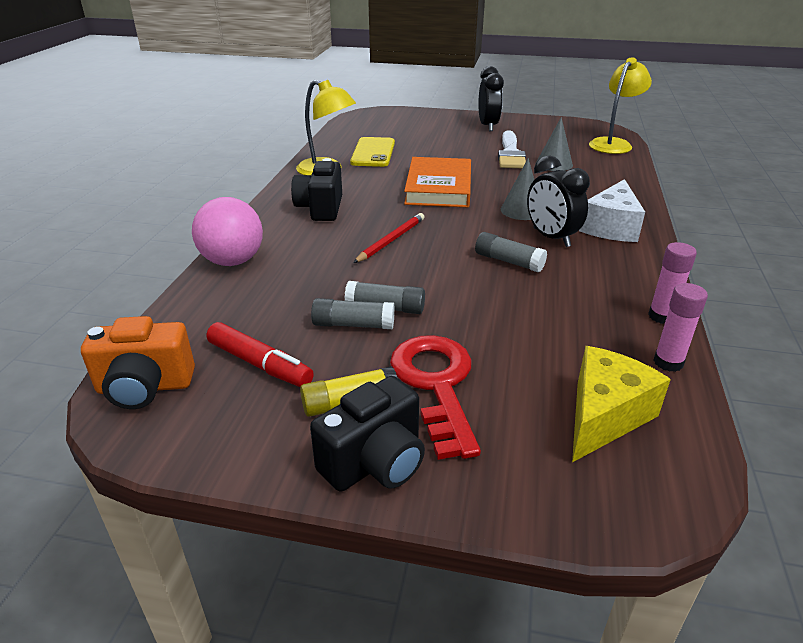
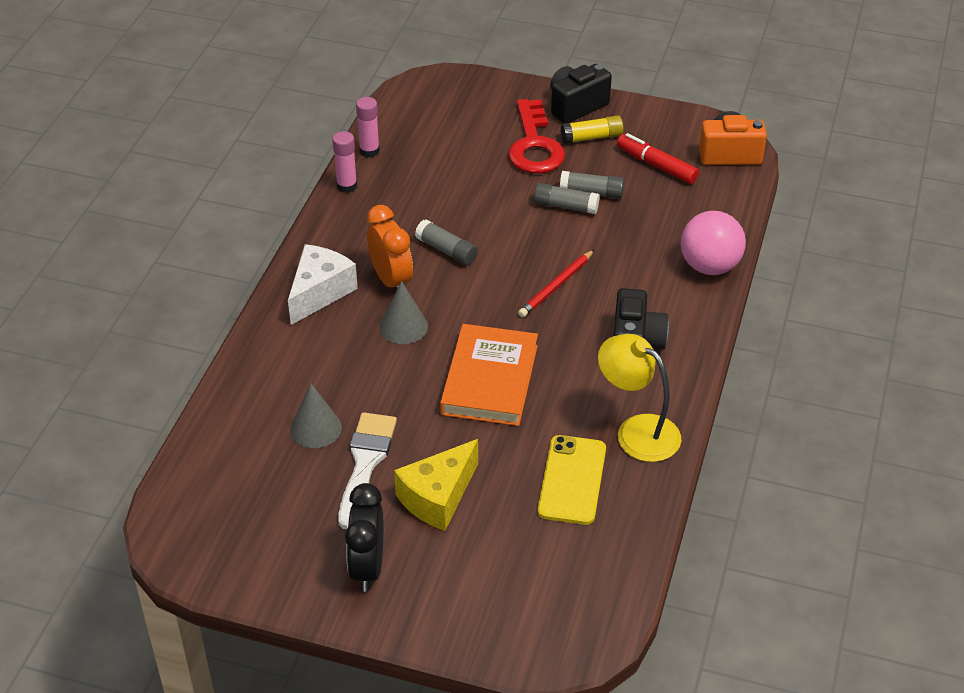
camera: 175 degrees left, 10 degrees up
black clock [527,155,590,247] -> orange clock [367,205,413,290]
yellow cheese [572,346,671,462] -> yellow cheese moved to [394,439,478,531]
yellow lamp [589,57,652,154] -> none

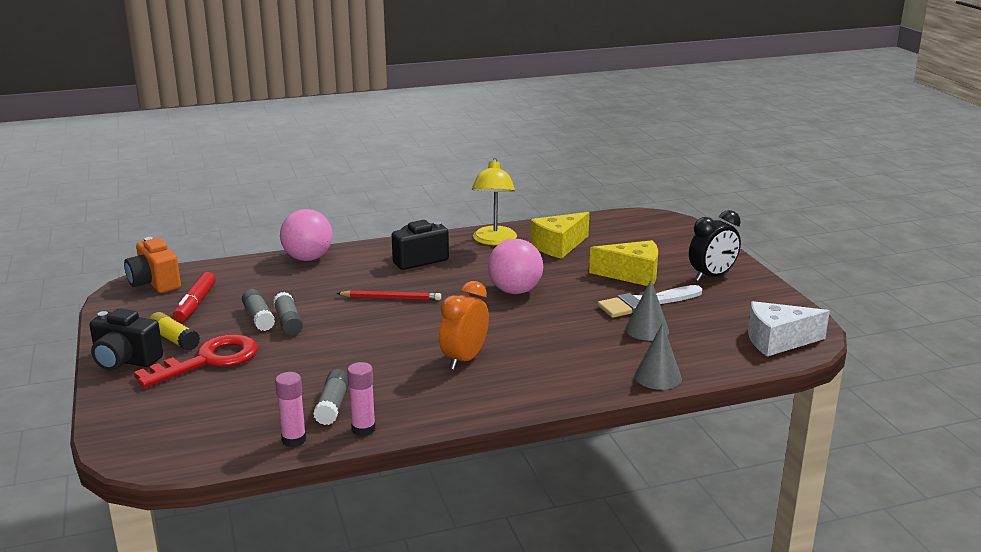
camera: 125 degrees left, 20 degrees down
white cheese [288,244,358,325] -> white cheese moved to [748,301,830,356]
grey cone [380,281,428,344] -> grey cone moved to [634,323,682,390]
grey glue stick [415,219,478,265] -> grey glue stick moved to [313,369,349,425]
orange book [440,324,538,426] -> pink ball [488,239,543,294]
yellow phone [538,435,606,525] -> yellow cheese [530,212,589,259]

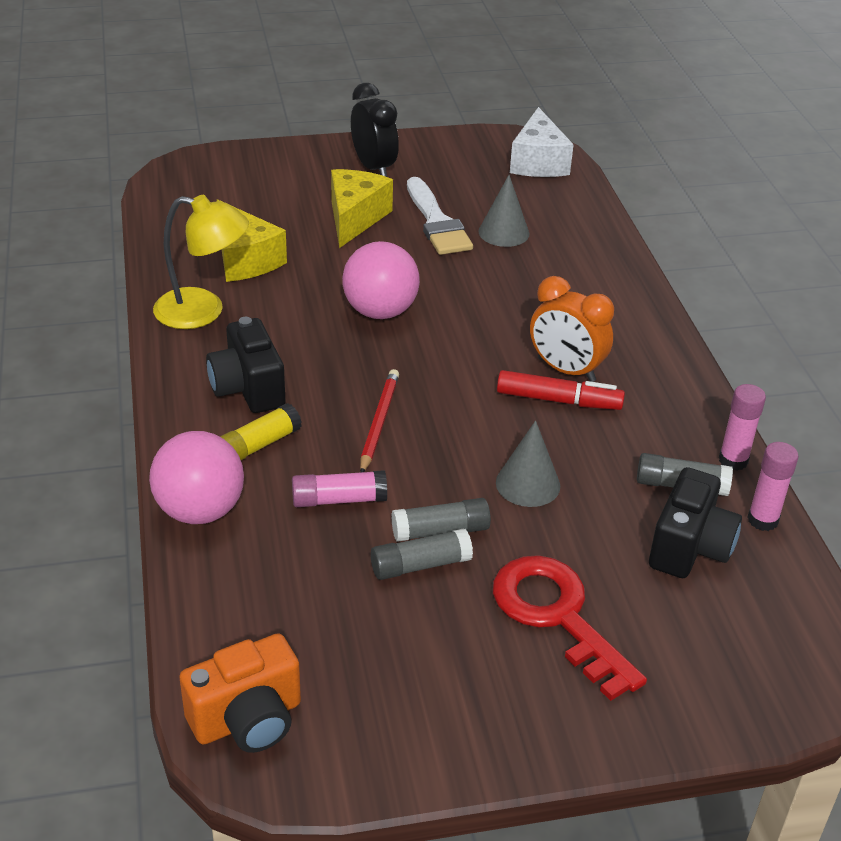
camera: 85 degrees left, 15 degrees up
black camera [89,308,163,371] -> black camera moved to [649,467,742,578]
yellow glue stick [149,312,200,351] -> yellow glue stick moved to [220,403,302,460]
red marker [173,272,216,322] -> red marker moved to [497,370,625,410]
grey cone [634,323,682,390] -> grey cone moved to [496,420,560,507]
none -> pink glue stick [292,470,387,507]

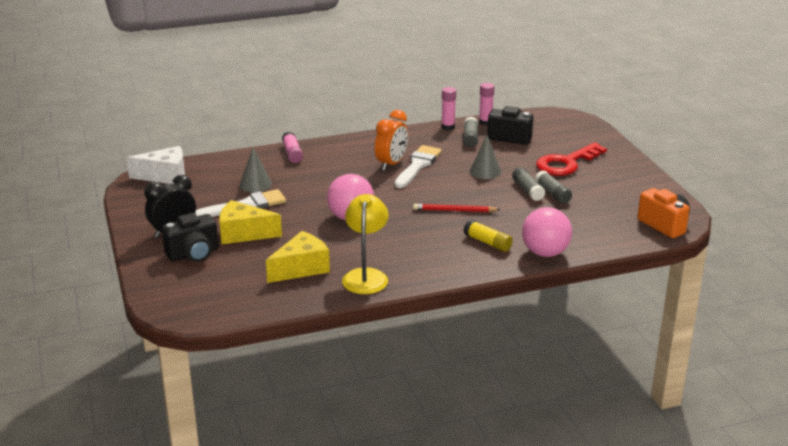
camera: 95 degrees left, 10 degrees down
black camera [206,317,285,413] -> black camera moved to [162,213,218,262]
pink glue stick [292,470,387,507] -> pink glue stick moved to [282,132,303,163]
red marker [497,370,625,410] -> white brush [394,145,442,188]

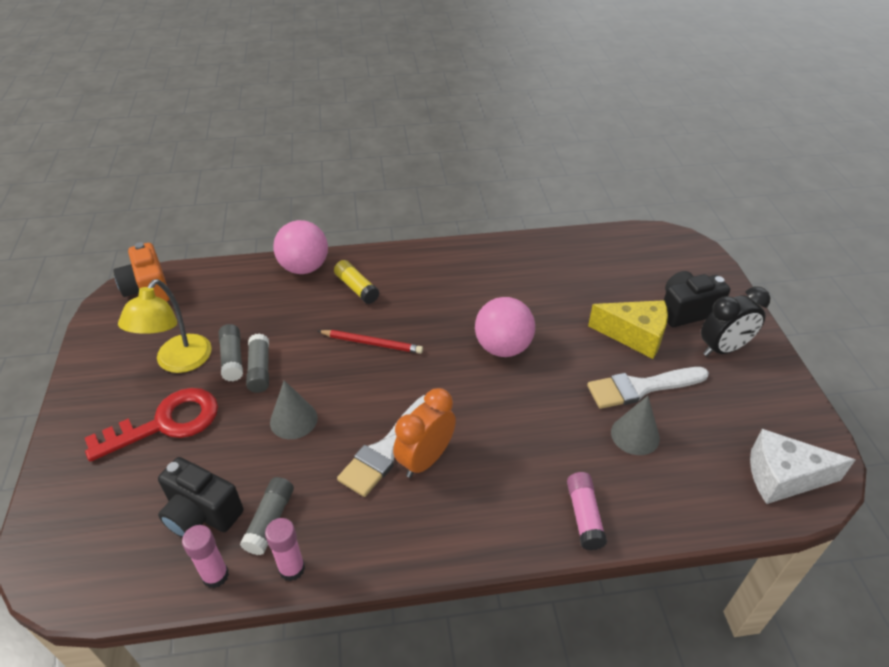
camera: 170 degrees left, 15 degrees up
yellow cheese [266,231,330,283] -> none
yellow lamp [342,194,389,294] -> yellow lamp moved to [118,279,212,373]

